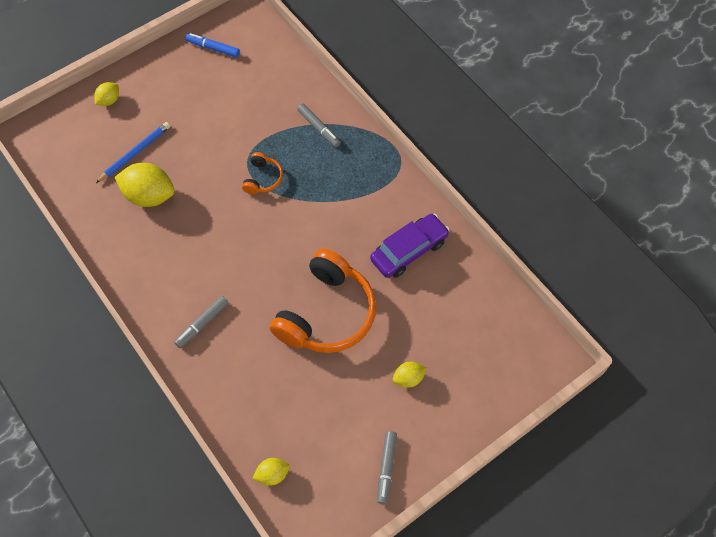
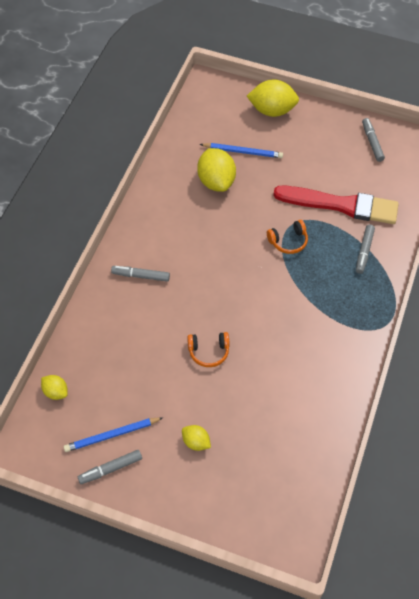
camera: 55 degrees right, 5 degrees down
yellow lemon [94,82,119,106] -> yellow lemon [247,79,299,117], size x1.89
blue marker [186,33,240,58] -> grey marker [362,118,385,162]
orange headphones [270,249,376,353] -> orange headphones [187,332,229,367], size x0.45
purple car [370,214,450,278] -> none
none -> blue pencil [64,417,163,452]
none -> red brush [273,186,399,224]

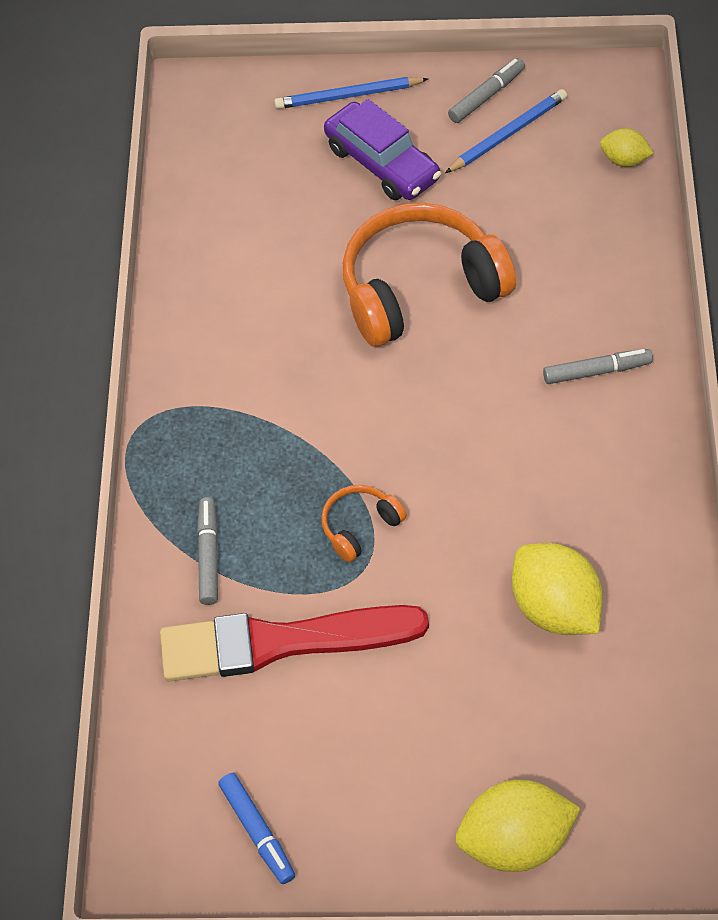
camera: 165 degrees right, 0 degrees up
yellow lemon [182,425,211,451] -> purple car [324,99,441,200]
orange headphones [187,332,229,367] -> orange headphones [343,203,516,347], size x2.21
blue pencil [200,143,283,158] -> blue pencil moved to [274,77,428,109]
grey marker [362,118,385,162] -> blue marker [218,773,295,884]

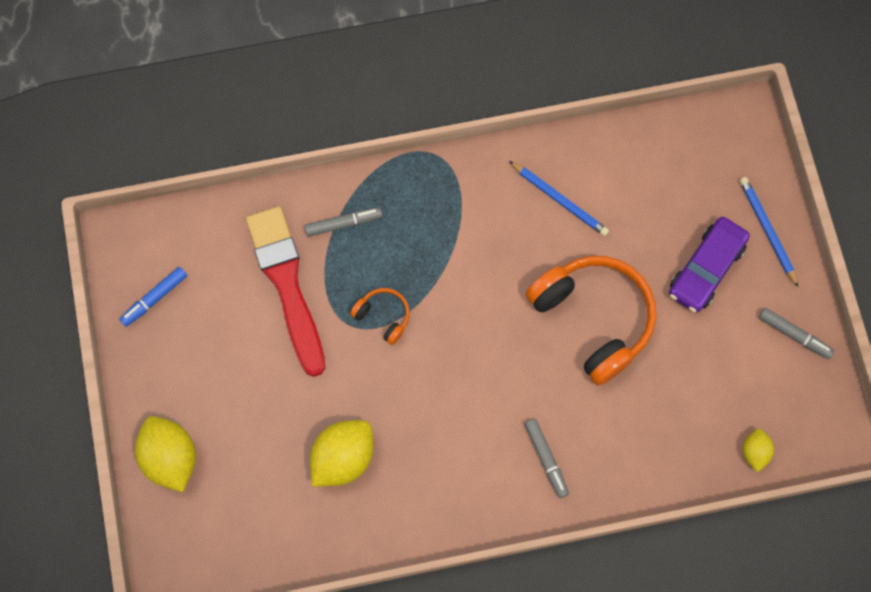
camera: 75 degrees right, 15 degrees up
blue pencil [445,89,567,173] -> blue pencil moved to [509,161,609,236]

